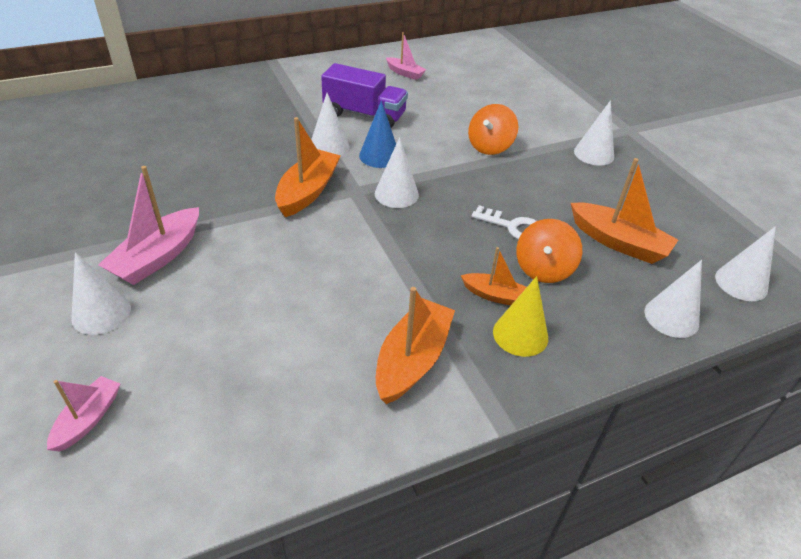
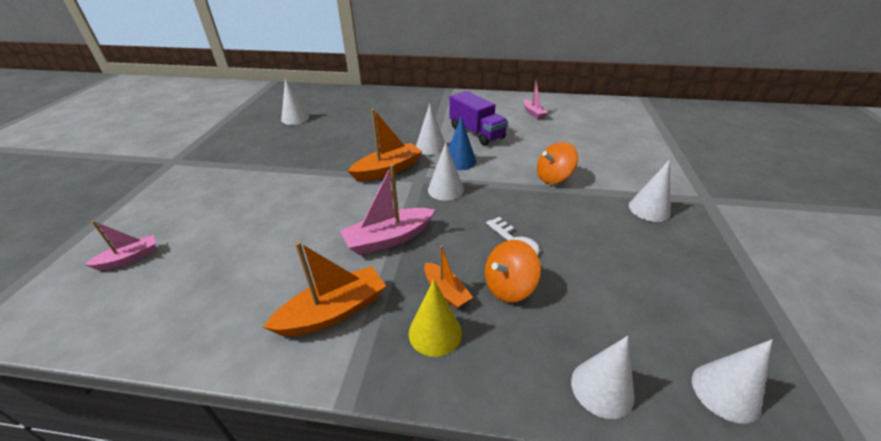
camera: 35 degrees right, 5 degrees down
white cone [71,252,131,335] -> white cone moved to [281,79,309,125]
pink boat [98,166,199,285] -> pink boat moved to [340,164,435,255]
orange boat [571,158,678,264] -> none

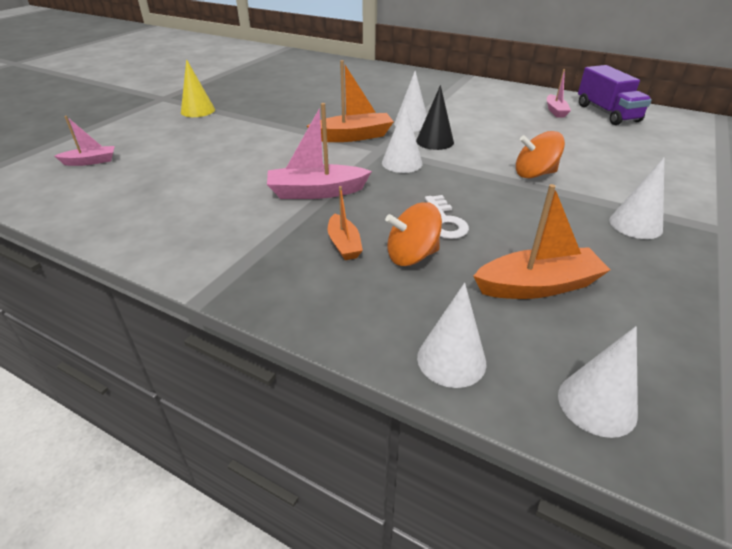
camera: 20 degrees right, 0 degrees up
orange boat [263,241,386,336] -> orange boat moved to [474,184,610,299]
white cone [281,79,309,125] -> none
yellow cone [409,279,462,357] -> yellow cone moved to [181,59,215,117]
blue cone [448,117,476,170] -> black cone [416,85,454,150]
purple truck [449,91,508,146] -> purple truck moved to [578,65,652,125]

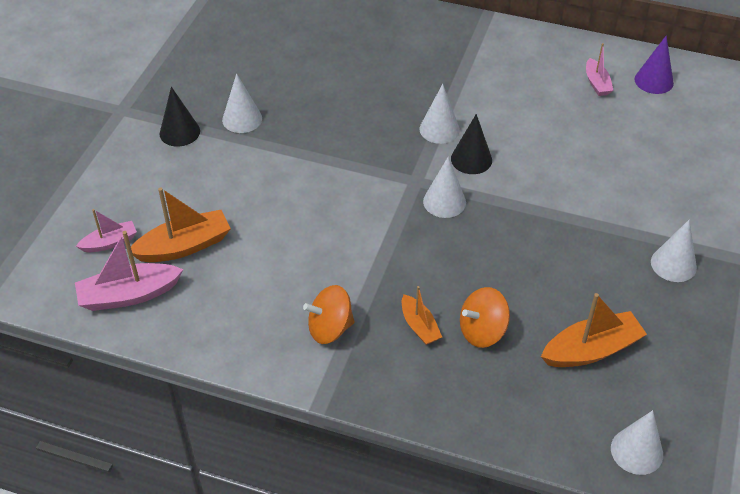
camera: 10 degrees left, 10 degrees up
yellow cone [181,59,215,117] -> black cone [160,87,200,147]
pink boat [267,103,372,199] -> pink boat moved to [75,231,184,311]
orange boat [307,60,394,142] -> orange boat moved to [131,187,231,262]
white cone [417,283,486,388] -> white cone moved to [222,73,262,133]
white key [425,195,469,239] -> none
orange spinning top [516,131,565,178] -> orange spinning top moved to [303,285,355,344]
purple truck [578,65,652,125] -> purple cone [634,36,674,94]

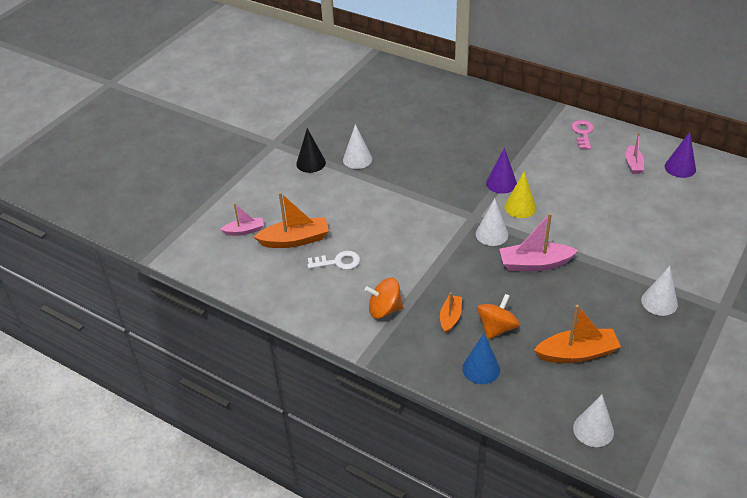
camera: 15 degrees right, 5 degrees down
pink boat [75,231,184,311] -> pink boat moved to [499,213,578,271]
orange boat [402,286,442,345] -> orange boat turned 150 degrees counterclockwise [440,293,462,333]
white cone [419,84,460,144] -> purple cone [486,147,517,194]
black cone [451,114,492,174] -> yellow cone [505,172,536,218]
orange spinning top [460,287,510,348] -> orange spinning top turned 135 degrees clockwise [477,294,520,339]
none -> white key [307,251,360,270]
none -> blue cone [462,334,500,384]
none -> pink key [571,120,594,149]

